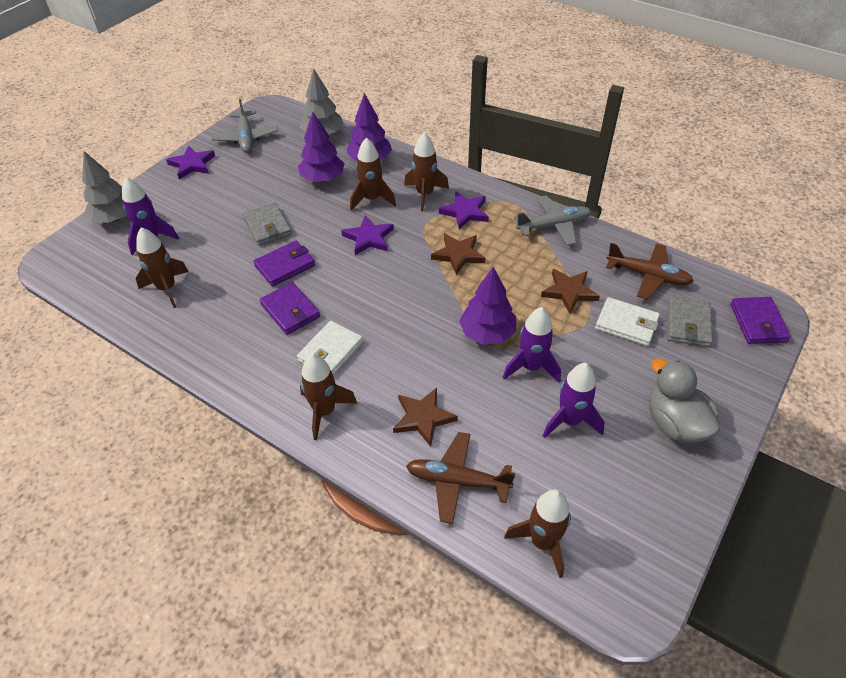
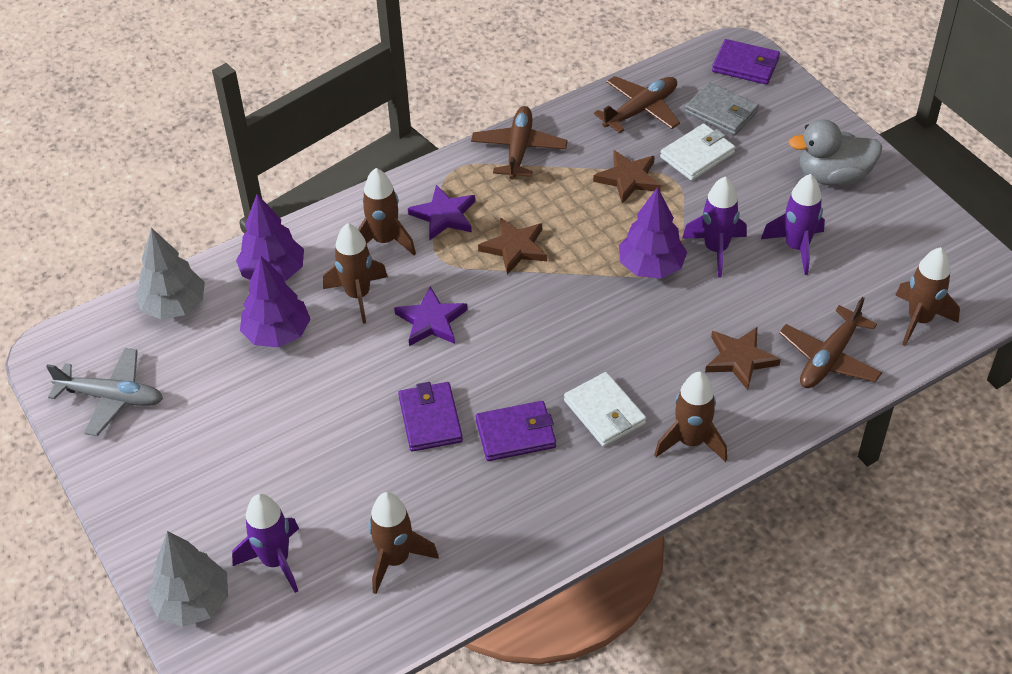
camera: 65 degrees left, 0 degrees up
purple star [166,145,215,179] -> none
grey wallet [243,203,292,246] -> none
grey plane [514,195,591,246] -> brown plane [471,106,568,180]

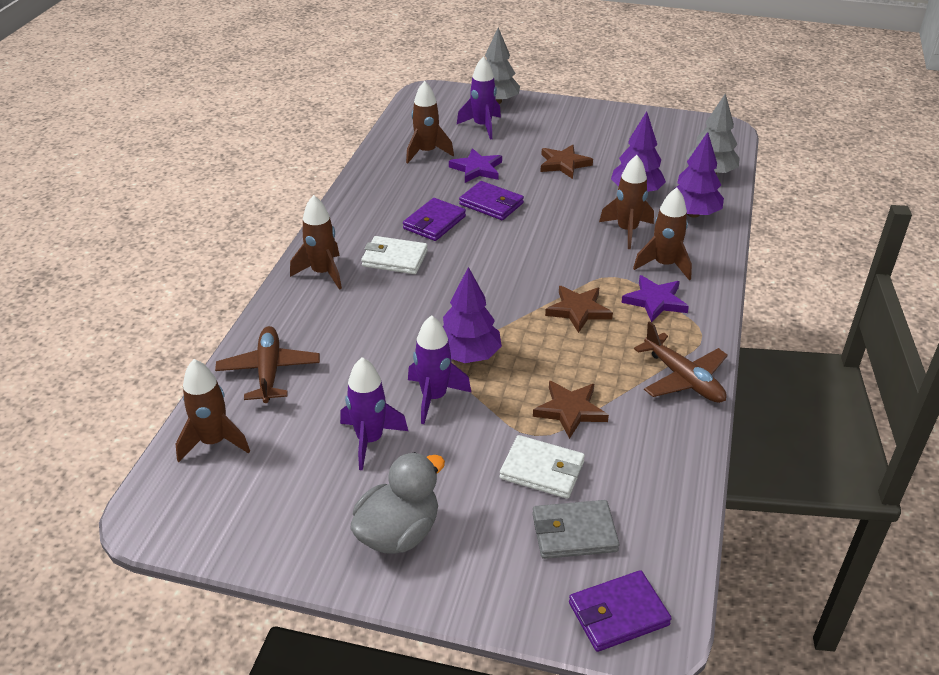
camera: 135 degrees right, 10 degrees down
grey plane [46,348,163,436] -> none
purple star [394,286,468,346] -> purple star moved to [449,148,502,183]
brown plane [594,76,680,133] -> none
white wallet [660,124,735,181] -> white wallet turned 75 degrees counterclockwise [500,435,585,499]
brown star [705,327,781,390] -> brown star moved to [540,145,593,179]

